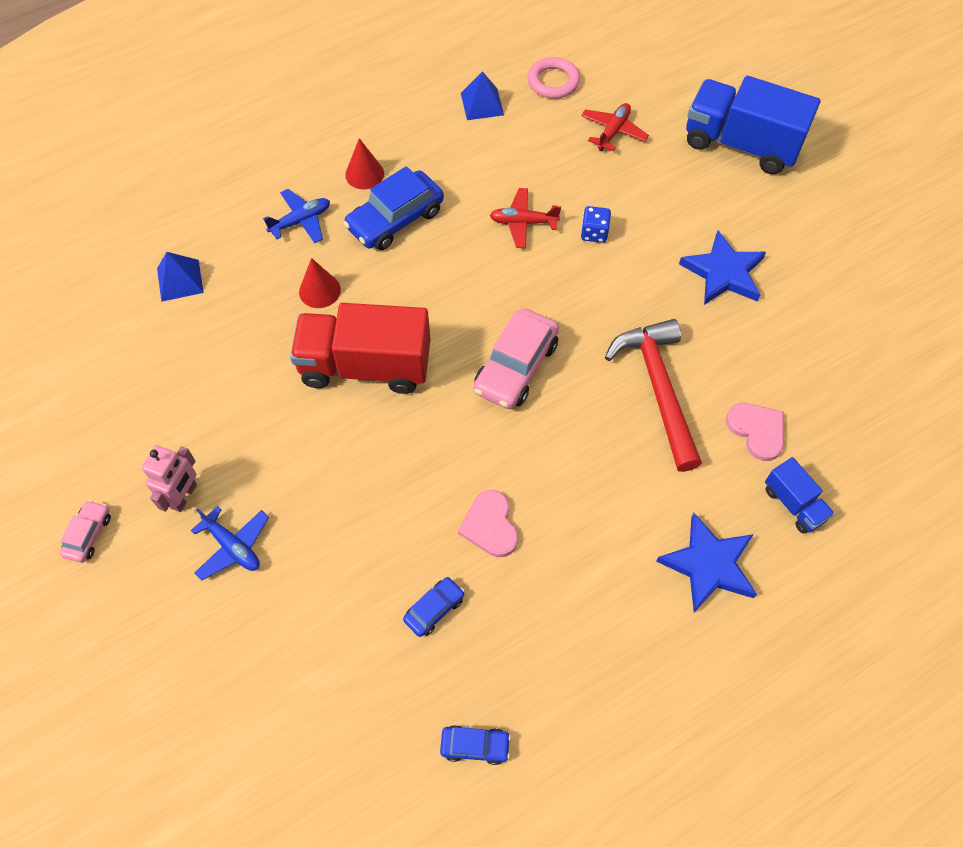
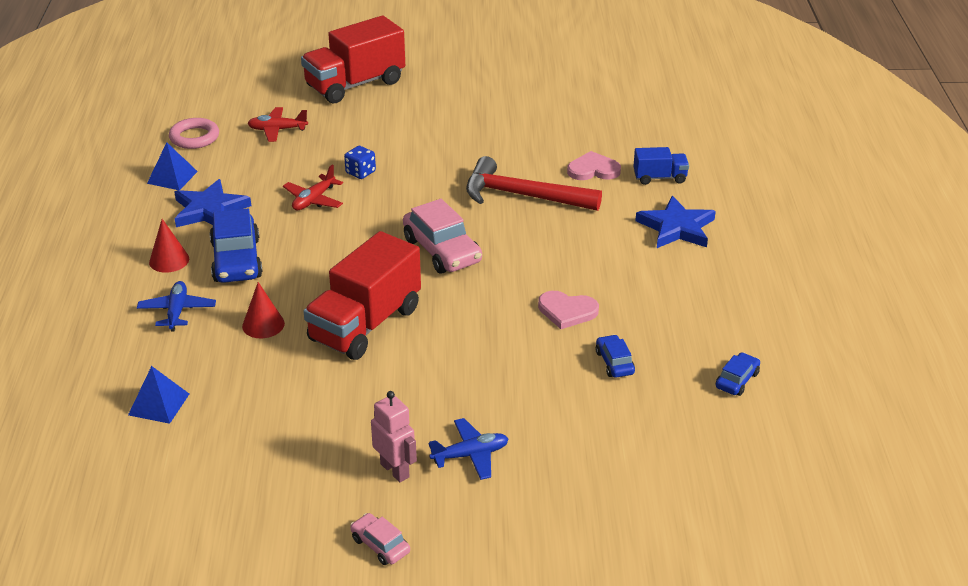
camera: 60 degrees left, 25 degrees down
red plane [581,103,649,151] -> red plane turned 60 degrees counterclockwise [247,107,308,142]
blue star [679,230,766,305] -> blue star moved to [174,179,251,227]
blue truck [686,76,821,175] -> red truck [301,16,405,103]

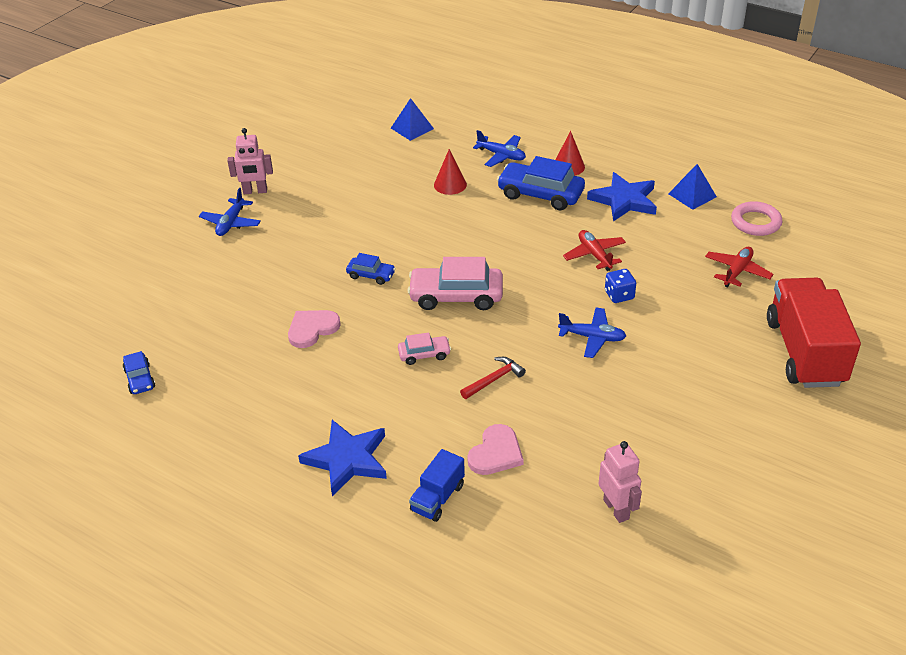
camera: 125 degrees right, 5 degrees up
red truck [303,231,421,360] -> none
pink car [350,513,410,565] -> pink car moved to [398,332,451,365]
red hammer [466,156,602,211] -> red hammer [460,357,526,399], size x0.46
blue car [595,335,635,378] -> blue car moved to [346,253,396,285]
none -> blue plane [558,307,626,358]
none -> pink robot [599,441,642,523]

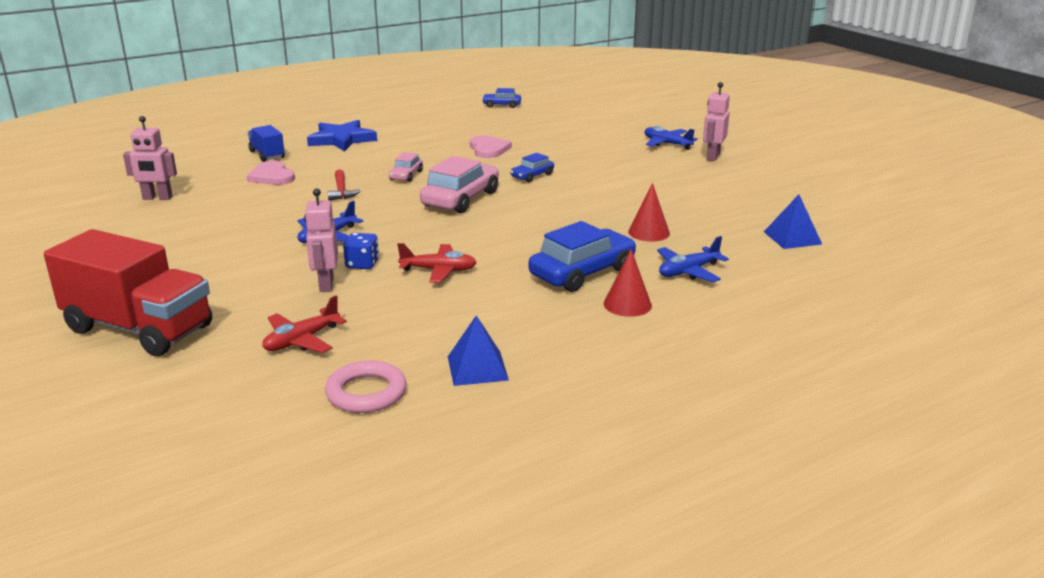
camera: 115 degrees right, 15 degrees down
blue star [587,172,657,222] -> none
red plane [705,247,773,288] -> red plane turned 75 degrees clockwise [262,296,347,353]
none -> pink robot [304,188,338,292]

